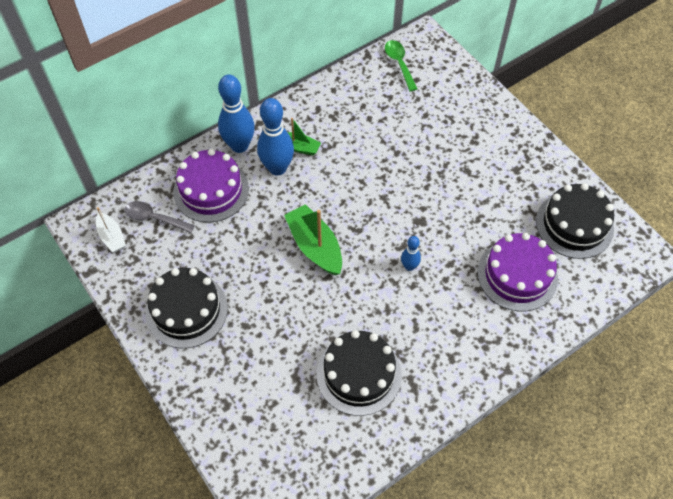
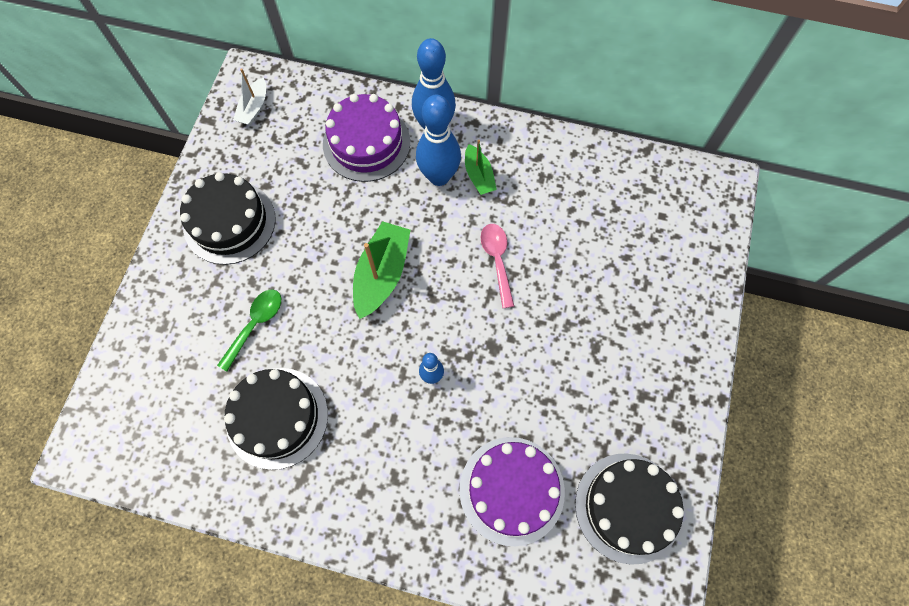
camera: 50 degrees right, 10 degrees up
grey spoon [124,201,195,233] -> none
green spoon [385,40,417,91] -> green spoon moved to [217,289,281,371]
none -> pink spoon [481,224,514,308]

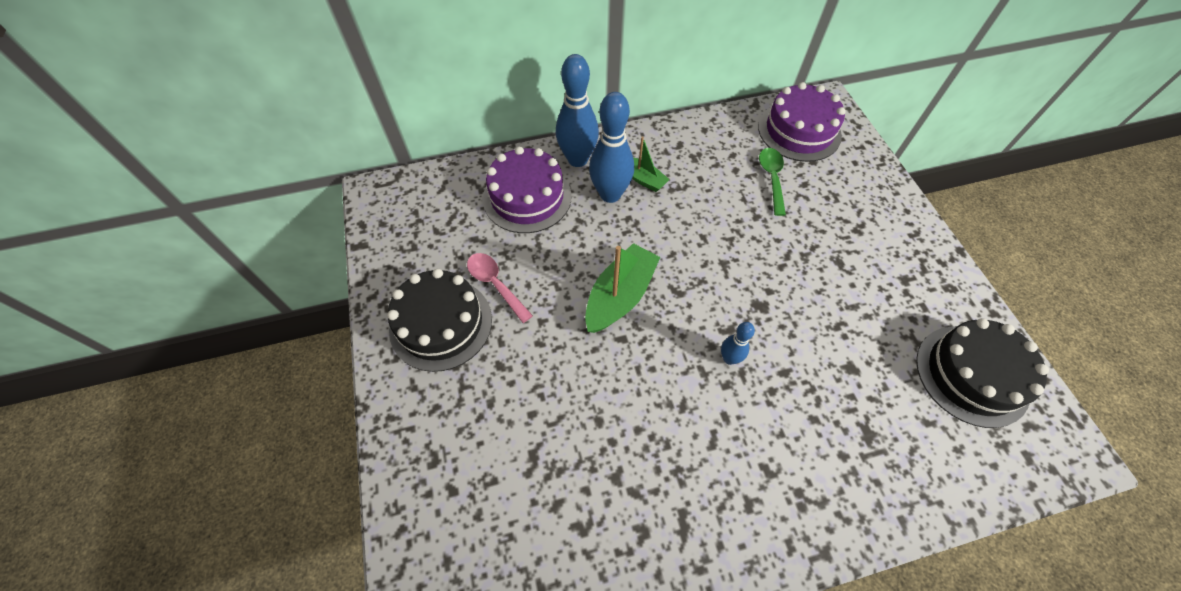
camera: 30 degrees left, 10 degrees down
green spoon [217,289,281,371] -> green spoon moved to [759,148,786,216]
black cake [224,368,328,470] -> none
white boat [233,68,266,126] -> none
green boat [353,221,410,319] -> green boat turned 45 degrees clockwise [585,243,660,333]
purple cake [459,437,565,546] -> purple cake moved to [758,82,846,162]
pink spoon [481,224,514,308] -> pink spoon moved to [467,253,533,323]

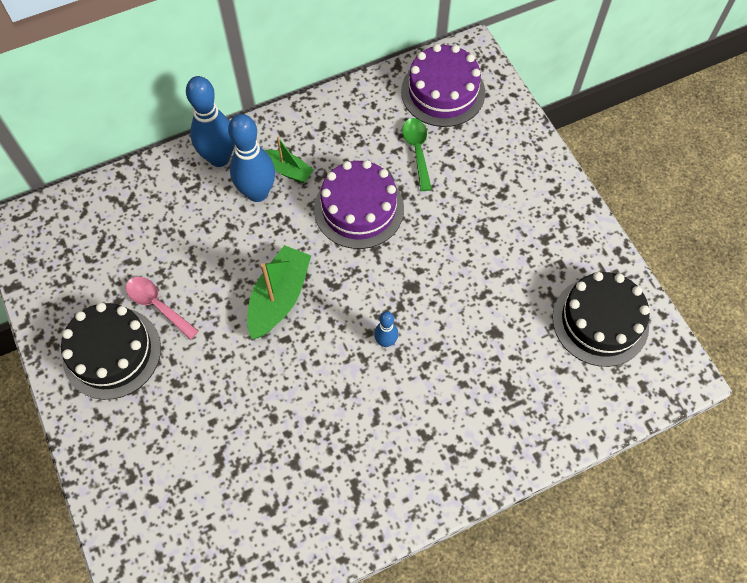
camera: 10 degrees left, 5 degrees up
purple cake [483,146,572,233] -> purple cake moved to [314,160,404,249]

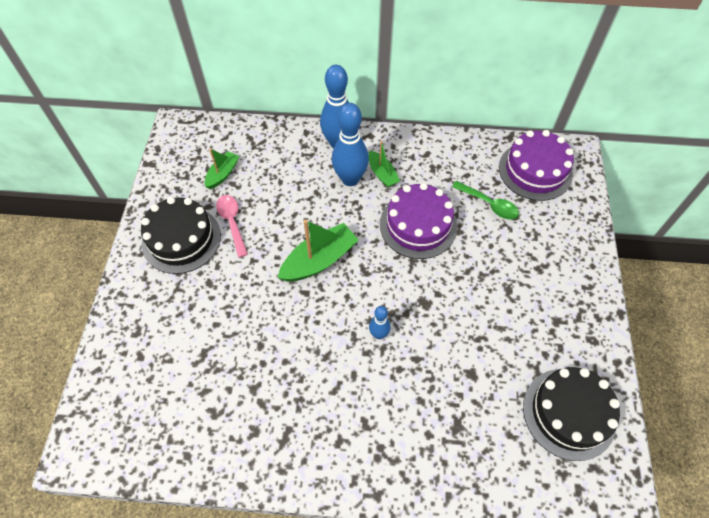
camera: 30 degrees right, 5 degrees down
green spoon [402,118,432,191] -> green spoon turned 105 degrees clockwise [452,181,519,219]
none -> green boat [205,149,239,189]

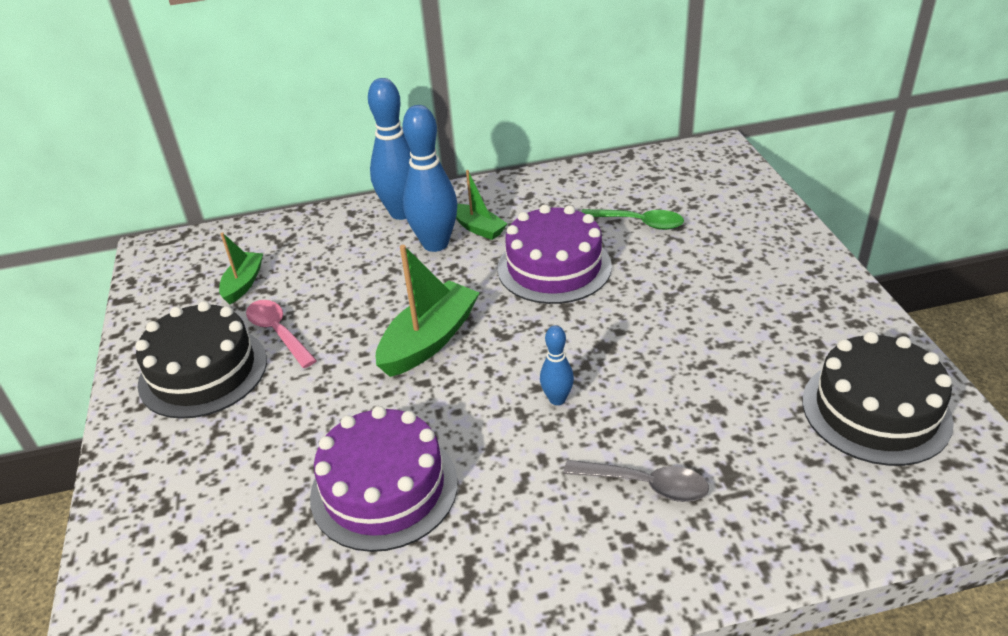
camera: 15 degrees left, 20 degrees down
purple cake [499,130,574,201] -> purple cake moved to [310,406,458,552]
none -> grey spoon [563,460,709,502]

